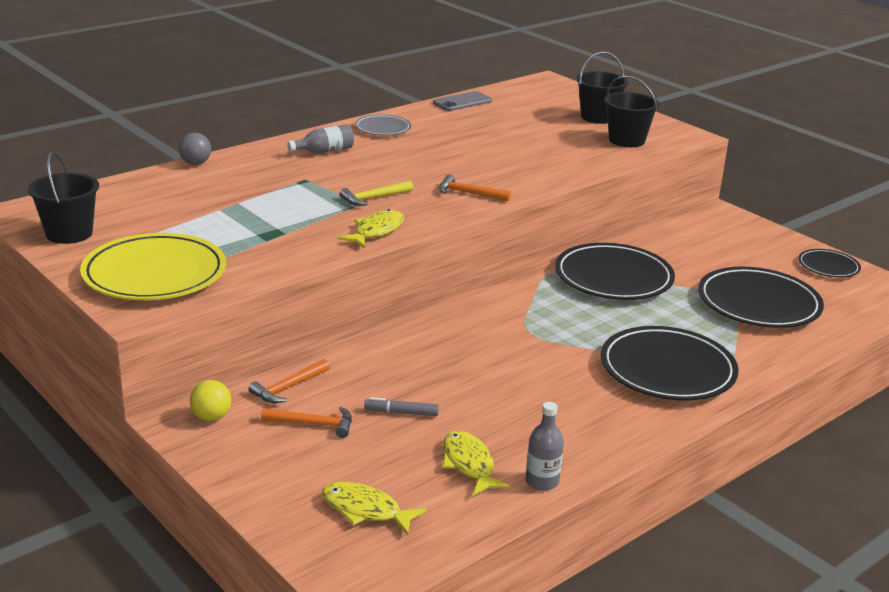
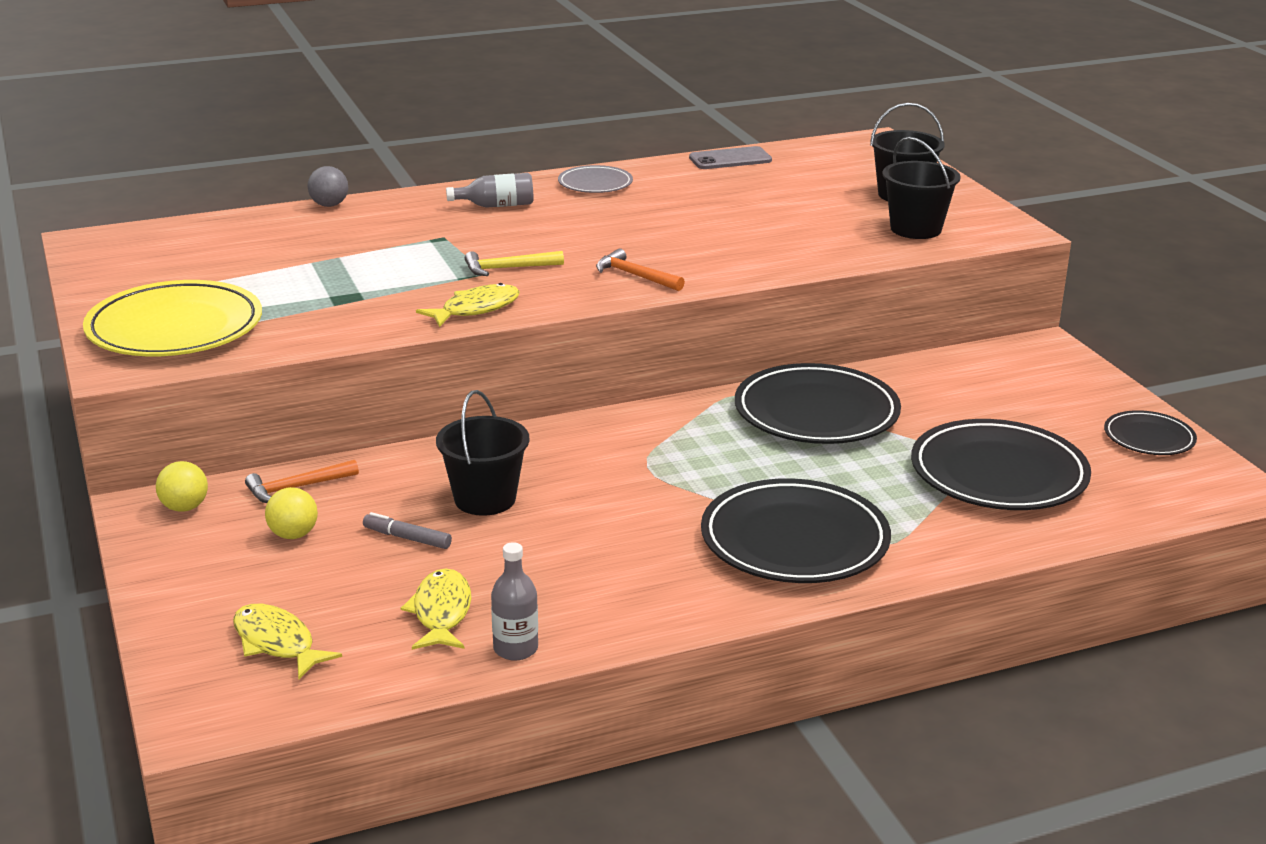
camera: 20 degrees right, 0 degrees up
black bucket [28,152,99,244] -> black bucket moved to [436,390,530,516]
orange hammer [261,407,352,438] -> yellow ball [265,487,318,539]

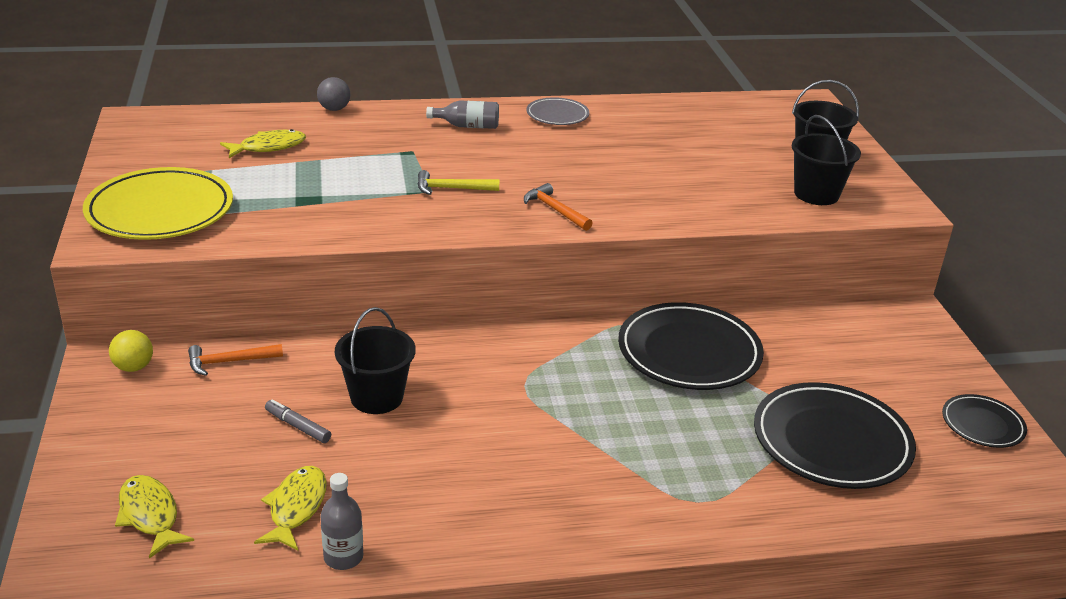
camera: 10 degrees right, 5 degrees up
yellow ball [265,487,318,539] -> none
yellow fish [416,283,520,327] -> yellow fish moved to [220,129,306,158]
grey phone [689,146,772,169] -> none
black plate [701,478,891,583] -> none

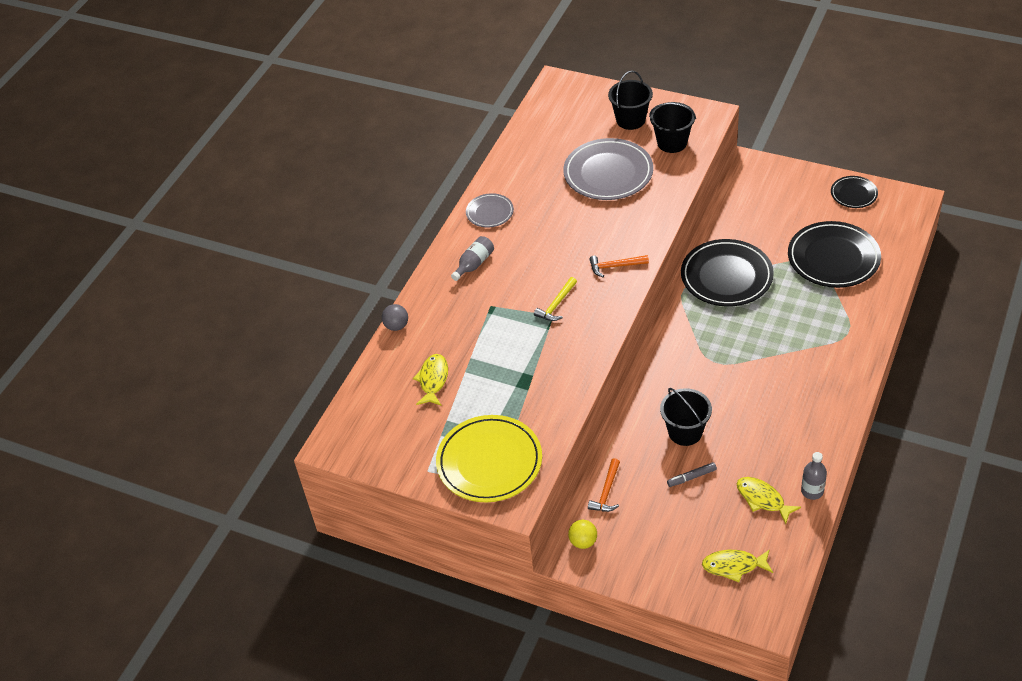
camera: 50 degrees left, 15 degrees up
none -> grey plate [563,138,653,200]

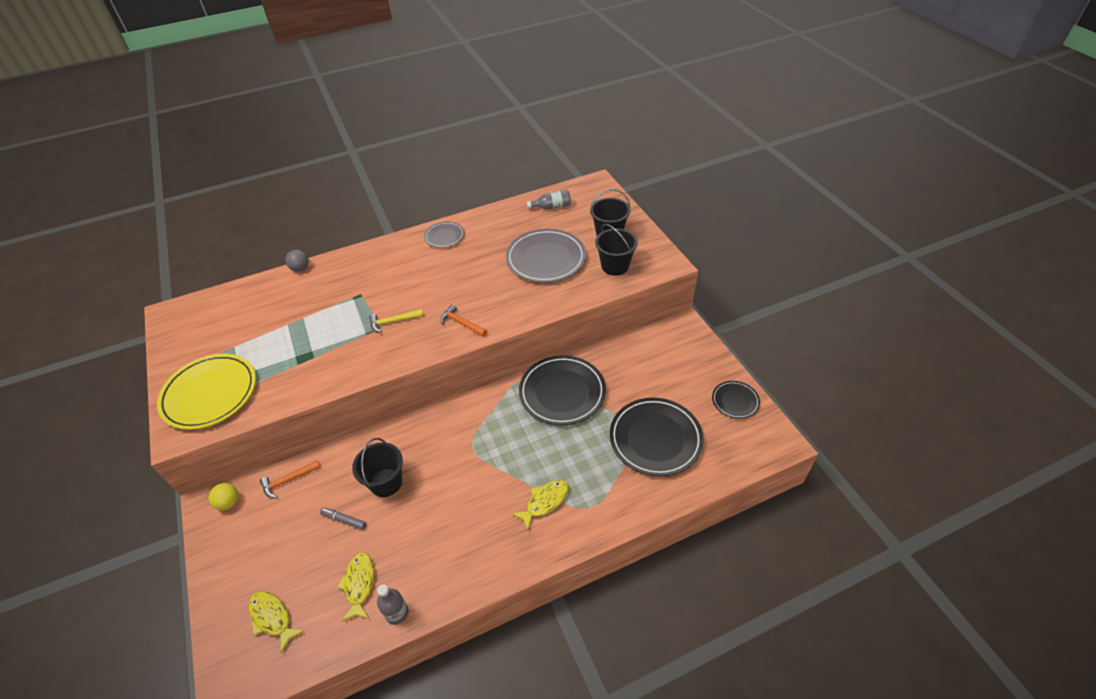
camera: 40 degrees right, 0 degrees up
yellow fish [413,354,448,406] -> yellow fish moved to [512,480,569,530]
grey bottle [451,236,494,281] -> grey bottle moved to [527,190,571,210]

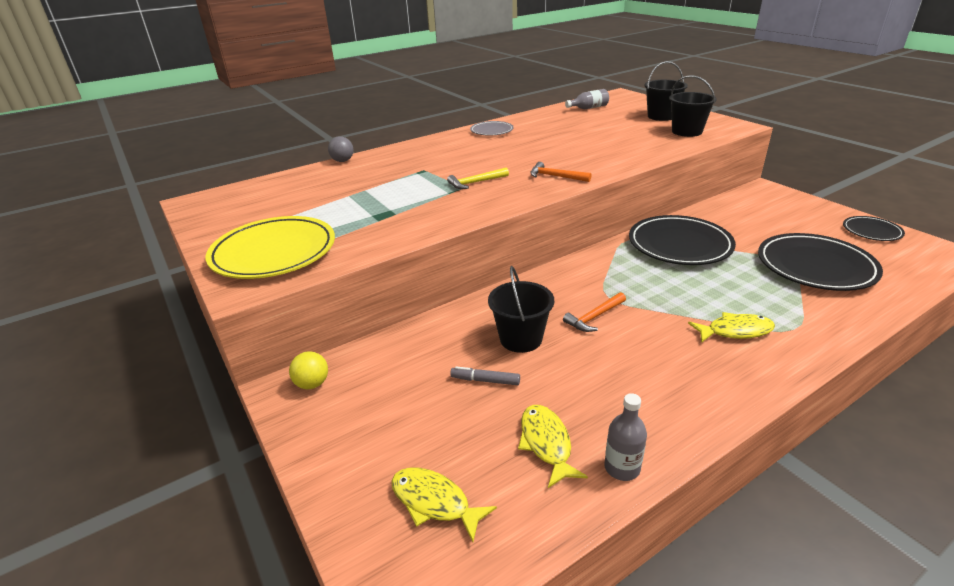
camera: 10 degrees left, 15 degrees down
orange hammer [260,460,320,498] -> orange hammer moved to [563,292,626,332]
grey plate [506,229,586,283] -> none
yellow fish [512,480,569,530] -> yellow fish turned 45 degrees clockwise [688,312,775,343]

